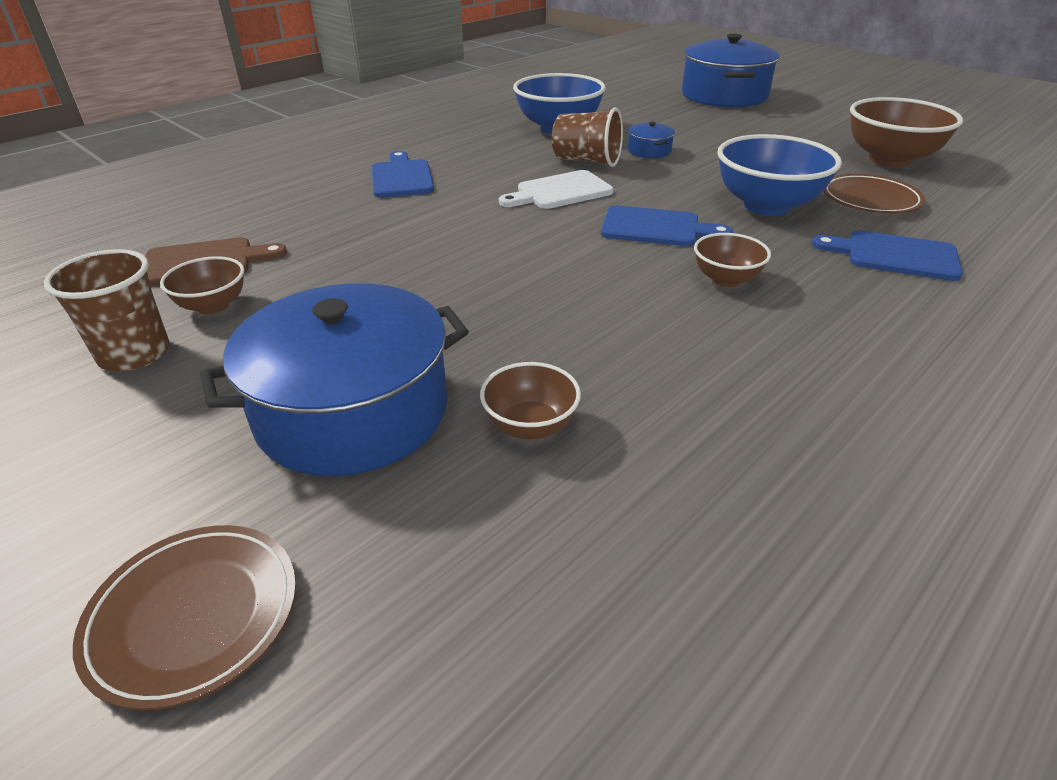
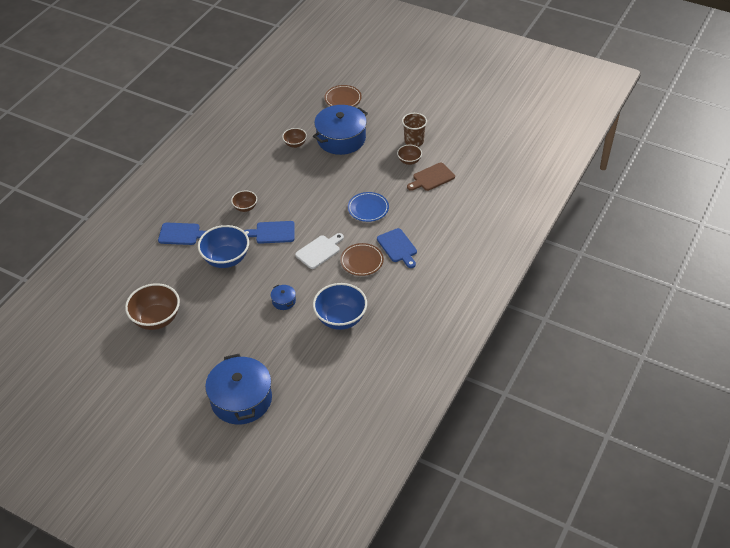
camera: 165 degrees right, 10 degrees up
brown cup [552,107,623,167] -> none
brown plate [823,174,925,213] -> brown plate moved to [340,243,384,276]
none -> blue plate [348,192,389,222]

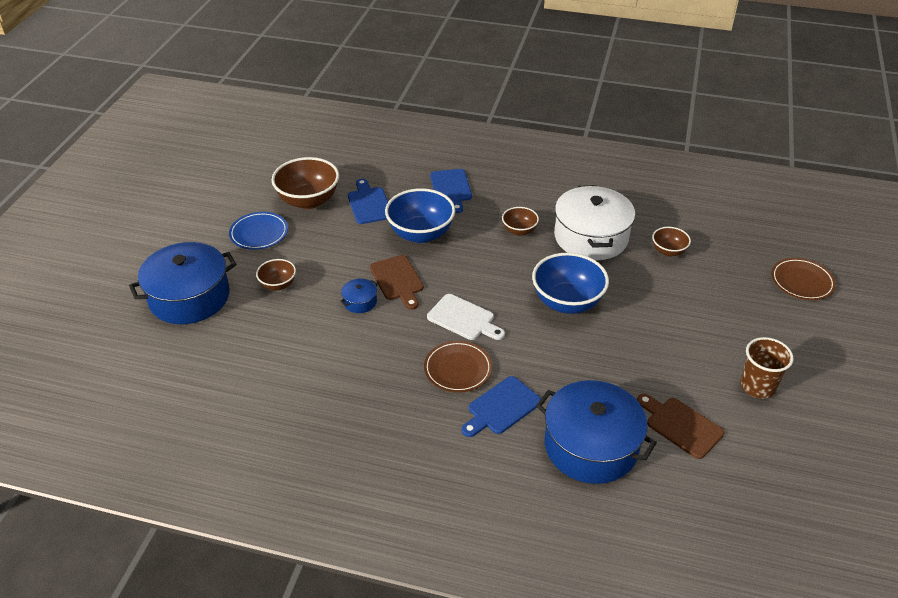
camera: 75 degrees right, 5 degrees down
blue cutting board [244,221,295,244] -> blue cutting board moved to [348,179,388,224]
blue pot [313,105,368,155] -> blue pot moved to [536,380,657,484]
blue bowl [313,283,367,330] -> blue bowl moved to [532,253,609,314]
blue plate [348,192,389,222] -> blue plate moved to [229,212,288,250]
brown bowl [397,145,422,165] -> brown bowl moved to [256,259,296,290]
none -> brown cutting board [370,255,424,310]
none -> white pot [554,185,635,260]

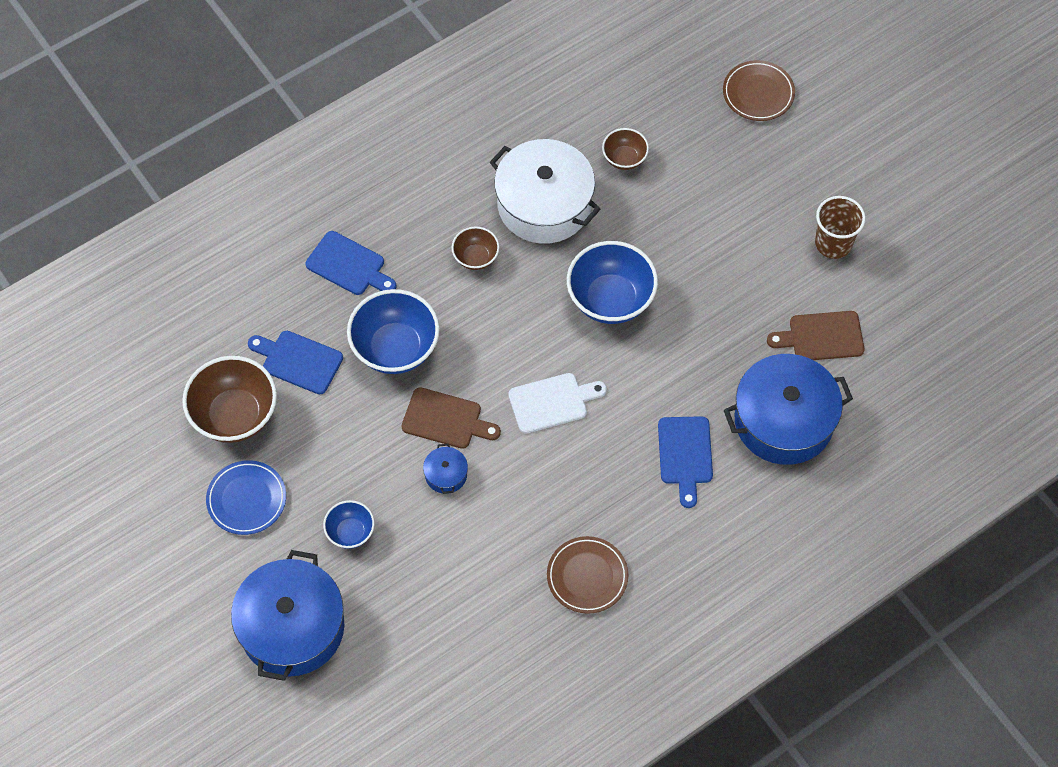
camera: 50 degrees left, 20 degrees up
brown bowl [256,259,296,290] -> blue bowl [323,500,375,549]
brown plate [424,341,492,393] -> brown plate moved to [547,536,628,614]

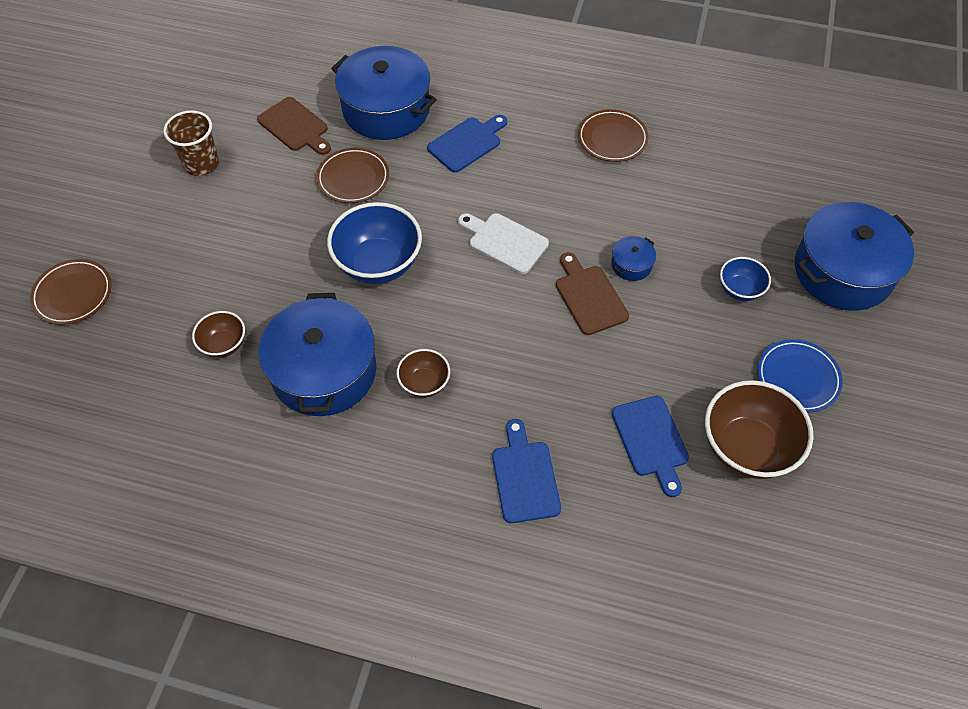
camera: 130 degrees left, 5 degrees down
blue bowl [347,289,440,374] -> none
white pot [490,139,600,244] -> blue pot [259,293,377,416]
none -> brown plate [316,148,389,203]

